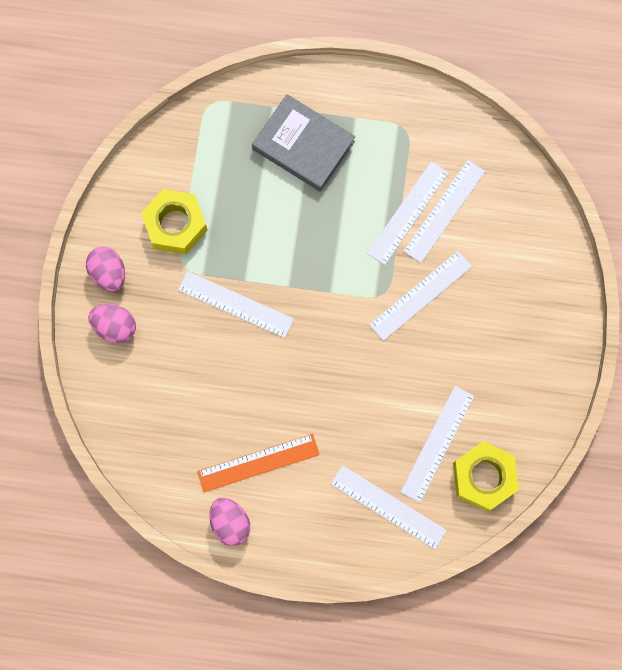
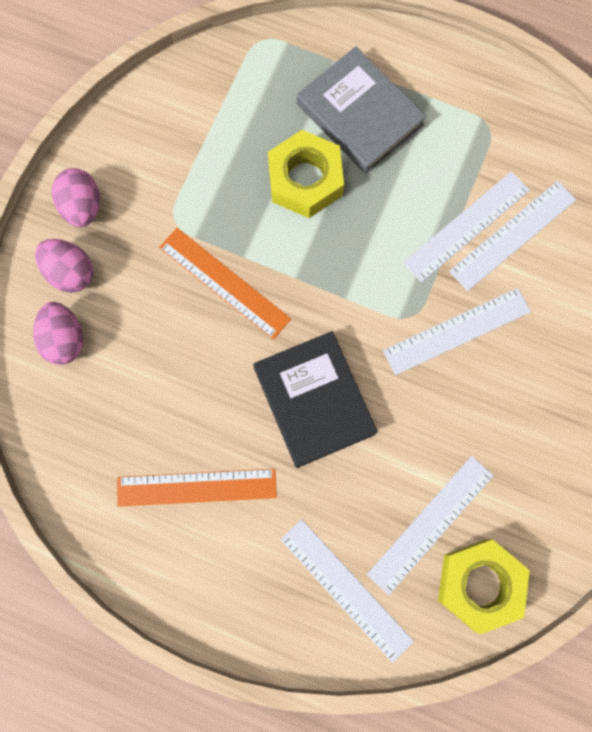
camera: 15 degrees right, 0 degrees up
yellow nut [141,189,208,254] -> yellow nut moved to [268,130,344,218]
white ruler [178,271,294,338] -> orange ruler [159,228,291,340]
pink egg [209,498,250,546] -> pink egg moved to [33,302,83,365]
none -> black book [253,331,378,468]

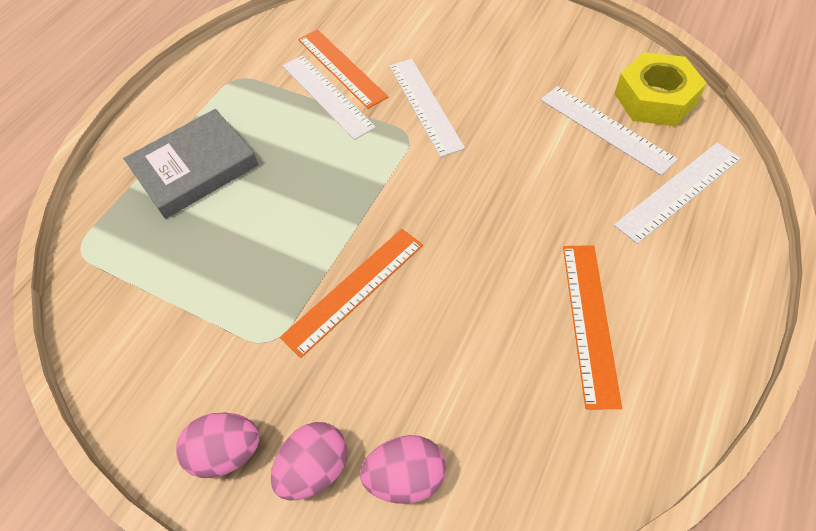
camera: 80 degrees left, 20 degrees down
black book [253,331,378,468] -> none
yellow nut [268,130,344,218] -> none
white ruler [449,181,576,291] -> orange ruler [298,29,388,109]

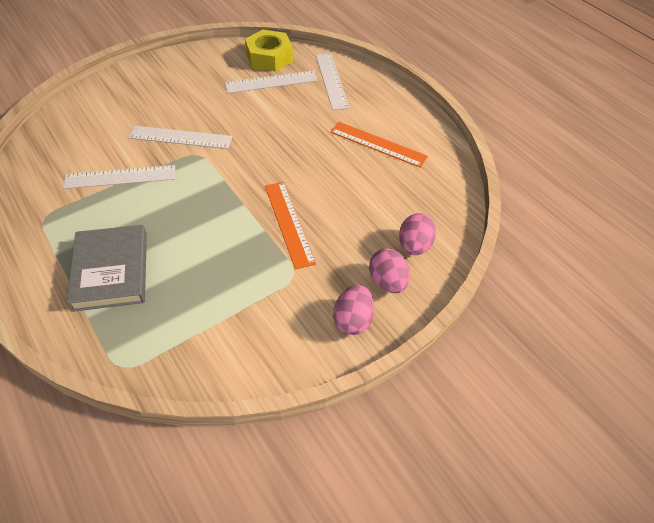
camera: 70 degrees left, 5 degrees down
orange ruler [298,29,388,109] -> none

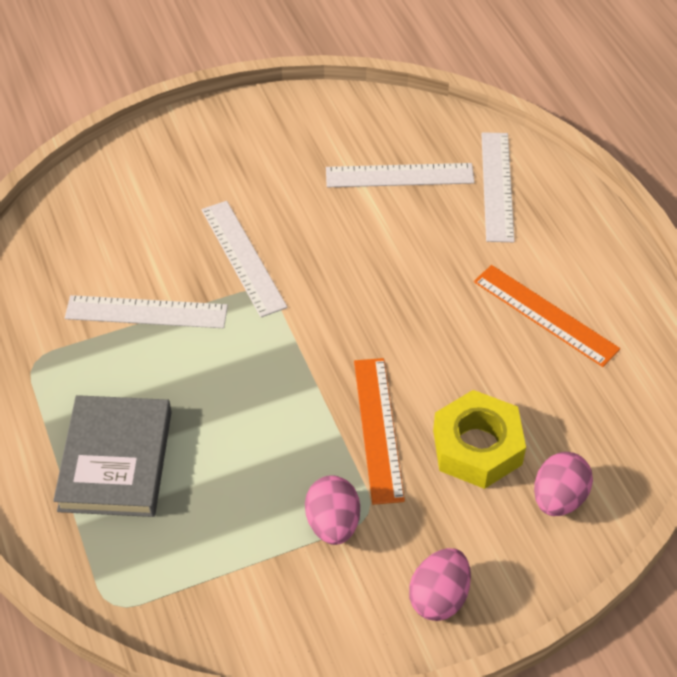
camera: 15 degrees right, 0 degrees up
white ruler [129,126,232,149] -> white ruler turned 45 degrees clockwise [202,201,287,317]
yellow nut [245,30,293,72] -> yellow nut moved to [433,390,526,489]
pink egg [369,248,410,293] -> pink egg moved to [305,475,360,545]

